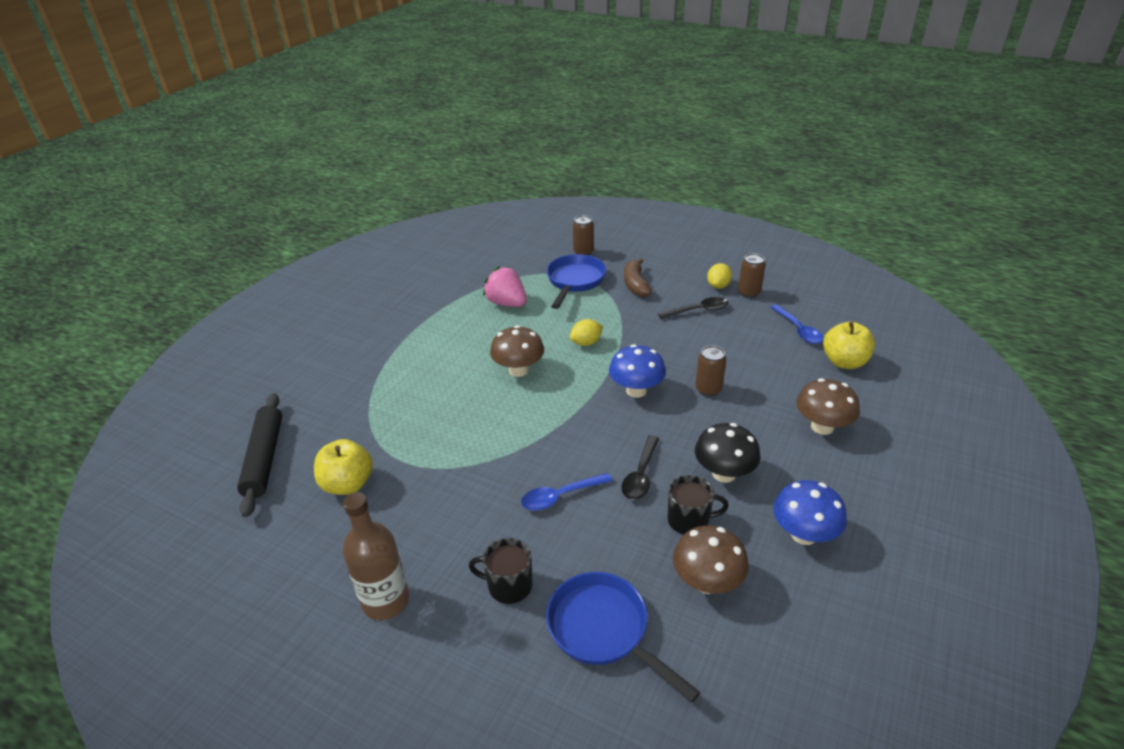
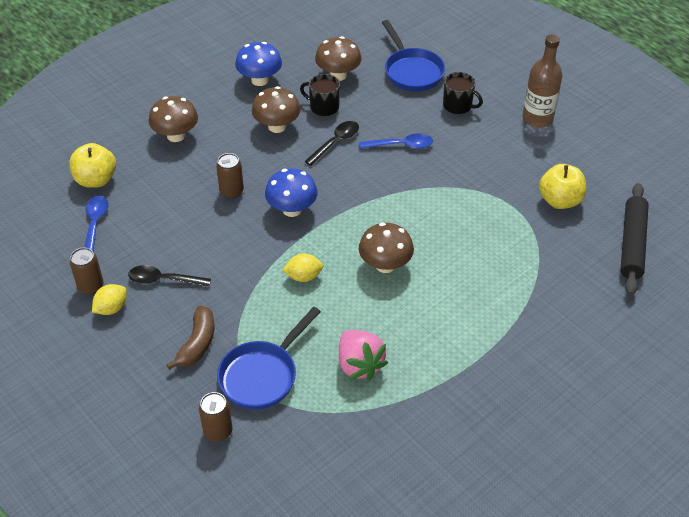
camera: 160 degrees left, 10 degrees up
black mushroom [695,423,761,483] -> brown mushroom [252,86,301,133]

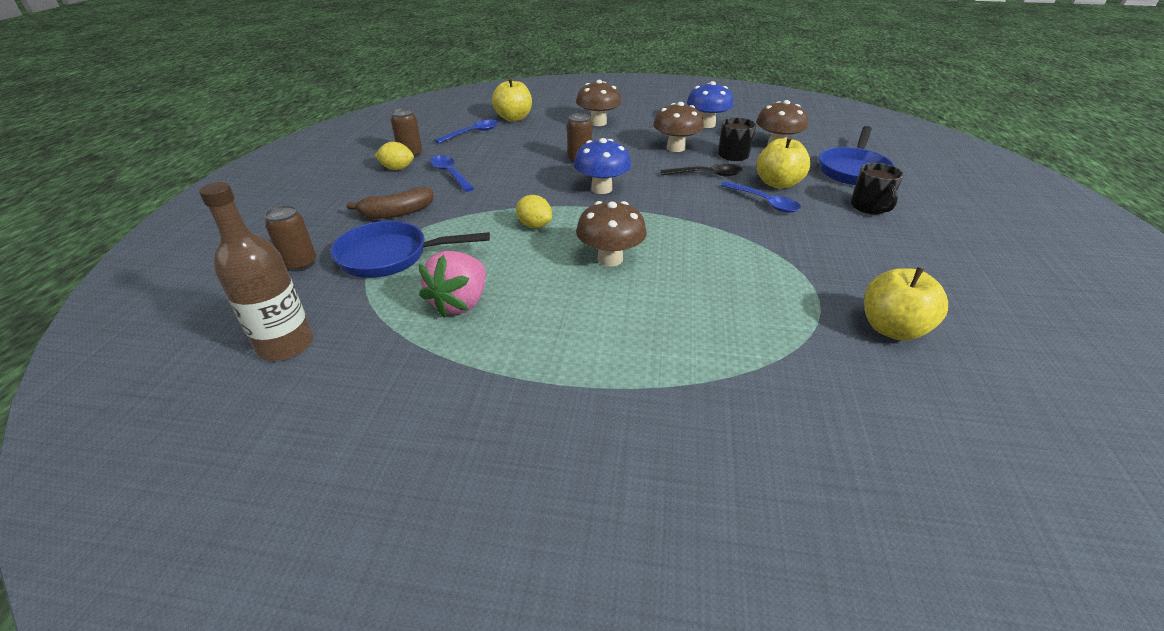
camera: 50 degrees right, 10 degrees down
black spoon [128,265,211,287] -> blue spoon [430,155,474,192]
brown bottle [522,34,562,128] -> brown bottle moved to [199,182,313,361]
black rolling pin [620,183,649,295] -> none
none -> yellow apple [757,136,811,189]

